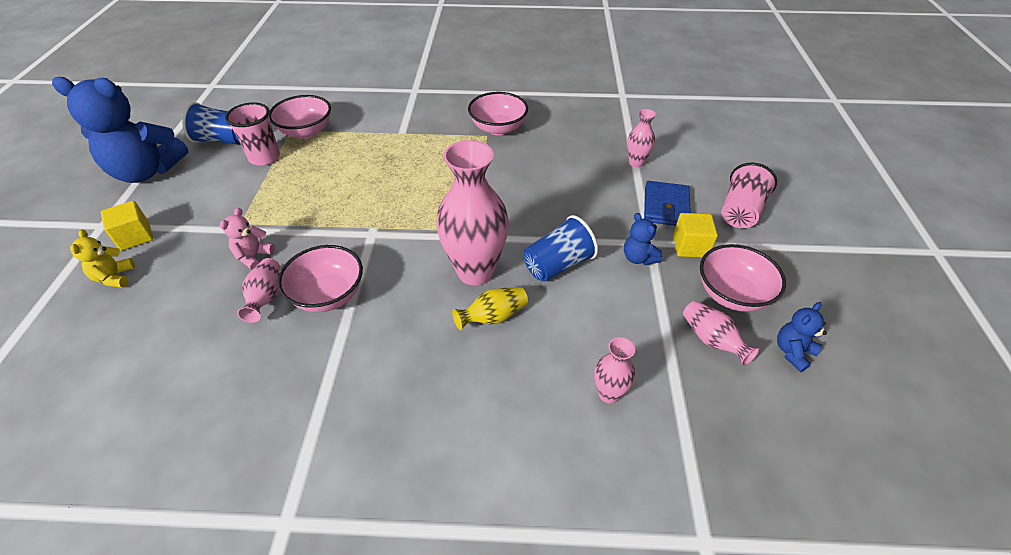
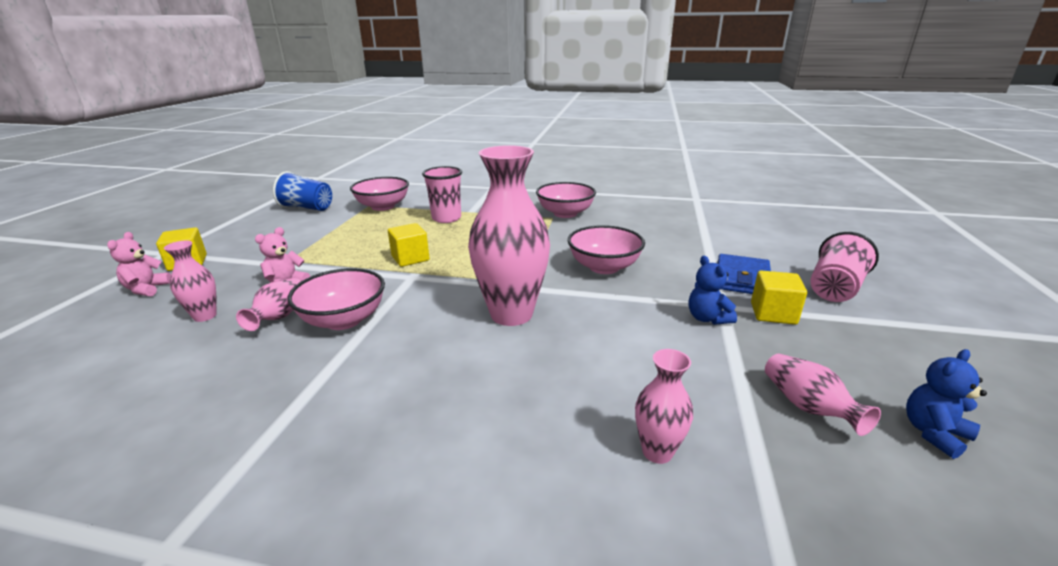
camera: 10 degrees right, 20 degrees down
blue teddy bear [52,77,189,183] -> none
yellow teddy bear [70,229,135,288] -> pink teddy bear [107,232,171,296]
pink cup [225,102,280,166] -> pink cup moved to [422,166,462,223]
yellow vase [452,287,528,330] -> none
blue cup [524,215,598,282] -> none
pink vase [627,109,656,167] -> pink vase moved to [164,241,217,322]
pink bowl [700,244,786,312] -> pink bowl moved to [568,225,645,274]
none -> yellow cube [388,223,430,267]

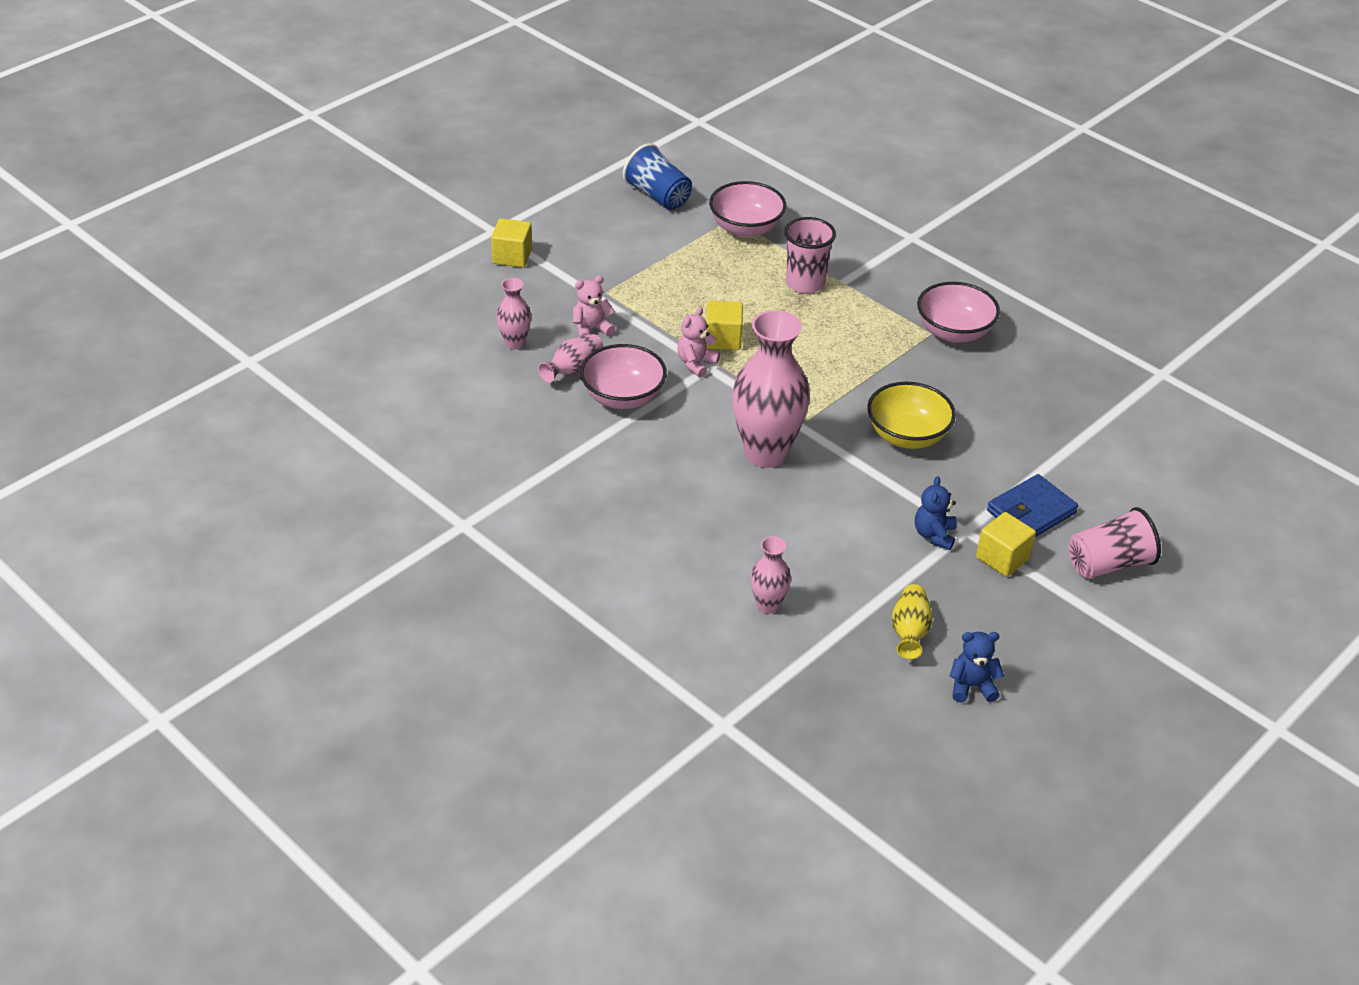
camera: 30 degrees right, 15 degrees up
pink teddy bear [107,232,171,296] -> pink teddy bear moved to [677,307,720,378]
pink bowl [568,225,645,274] -> yellow bowl [867,382,956,449]
pink vase [765,354,881,436] -> yellow vase [892,584,933,659]

